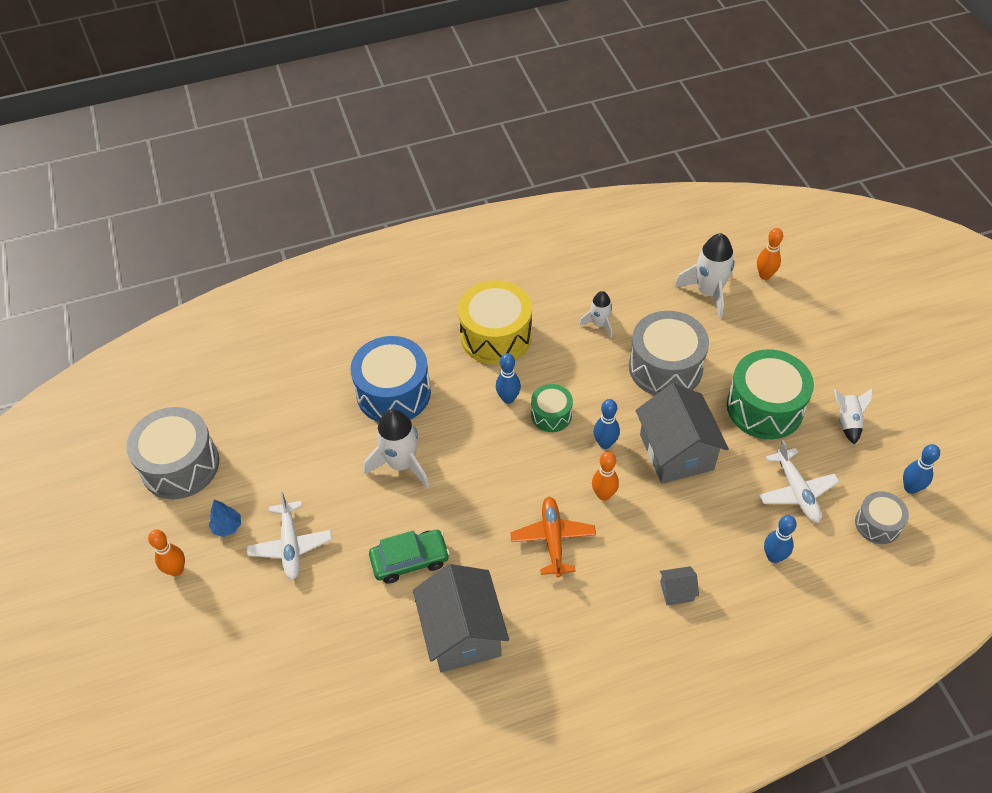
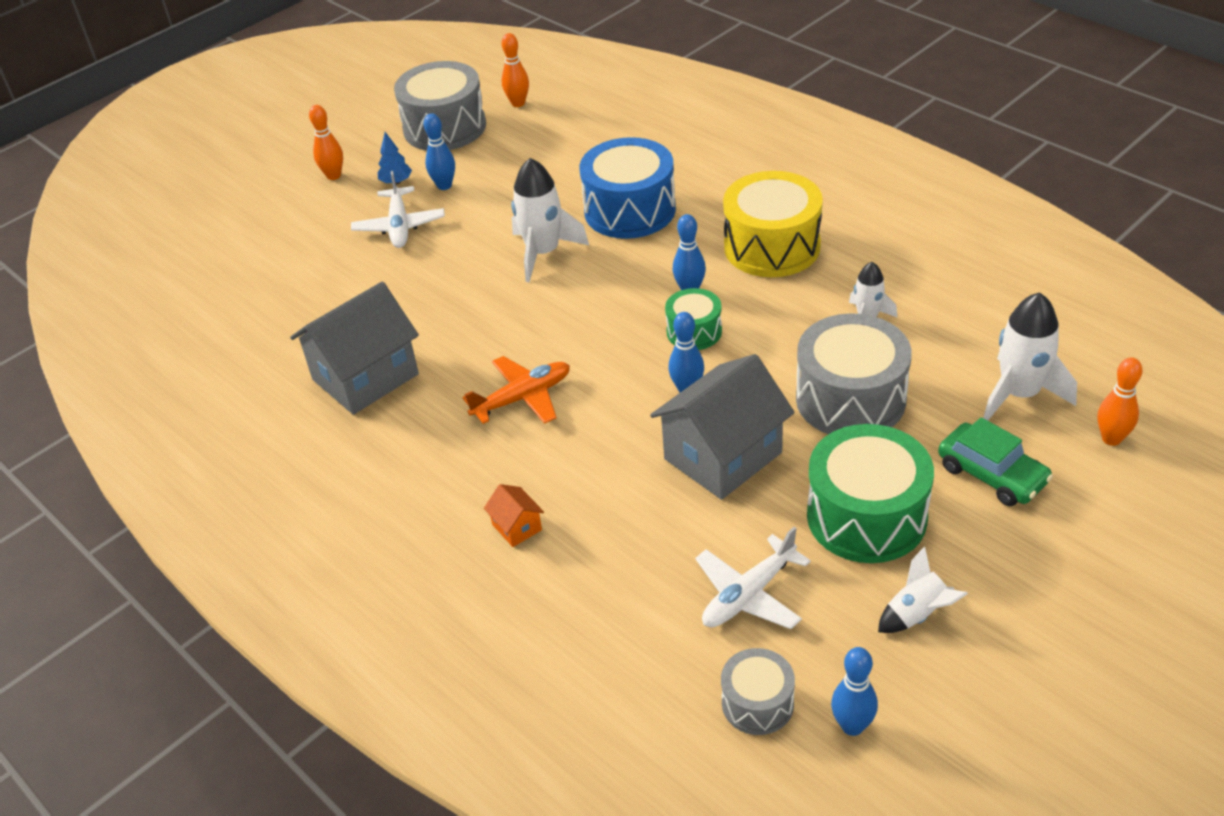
camera: 65 degrees right, 10 degrees down
white plane [247,492,332,580] -> white plane turned 60 degrees counterclockwise [351,171,445,248]
green car [369,530,450,584] -> green car moved to [938,417,1053,506]
orange bowling pin [592,452,619,501] -> orange bowling pin moved to [502,33,529,107]
grey house [660,566,699,605] -> orange house [484,484,544,547]
blue bowling pin [764,515,797,563] -> blue bowling pin moved to [424,113,455,190]

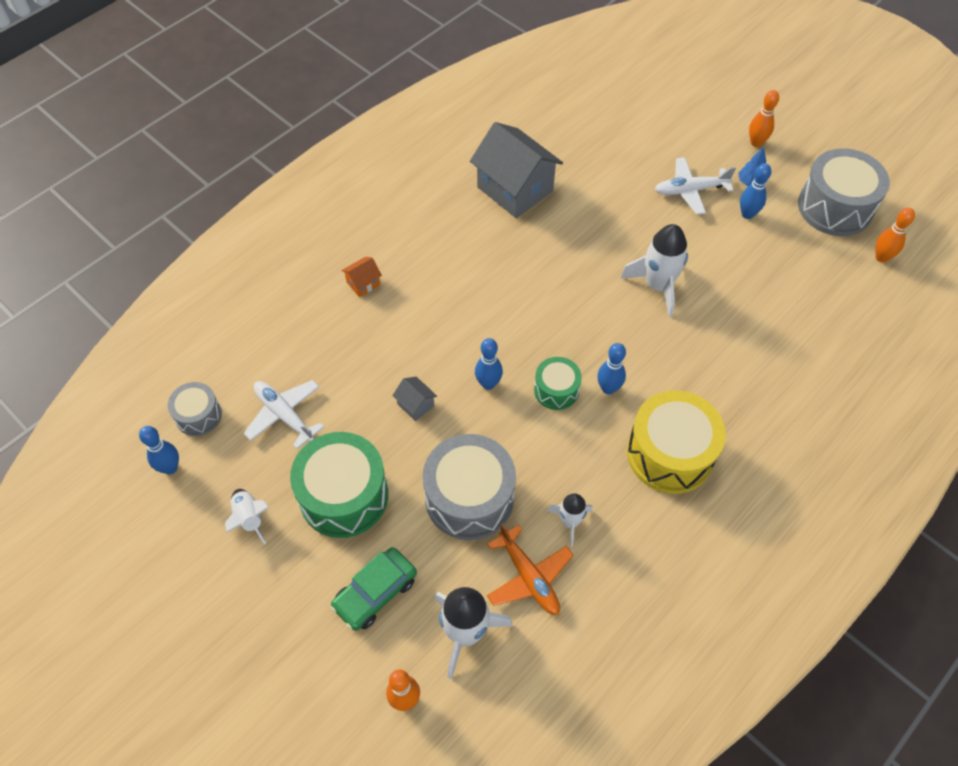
camera: 85 degrees right, 15 degrees up
orange plane [462,356,570,424] -> orange plane moved to [487,523,573,615]
blue drum [580,137,676,239] -> none
grey house [650,354,795,500] -> grey house [392,377,437,421], size x0.42

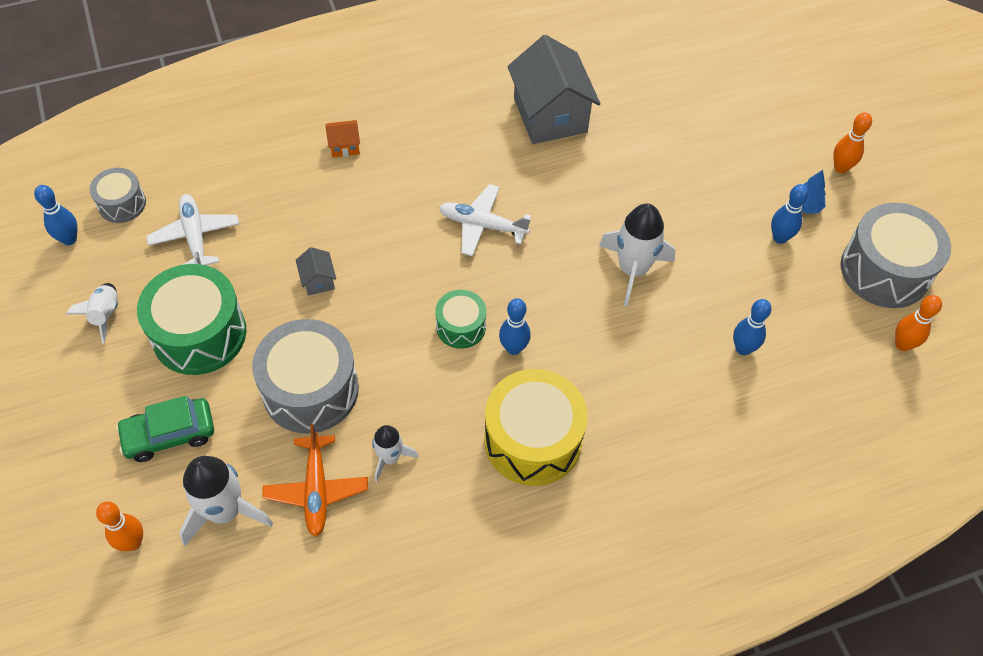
camera: 25 degrees right, 0 degrees up
blue bowling pin [475,338,503,390] -> blue bowling pin moved to [733,299,771,355]
white plane [655,157,736,215] -> white plane moved to [439,184,531,257]

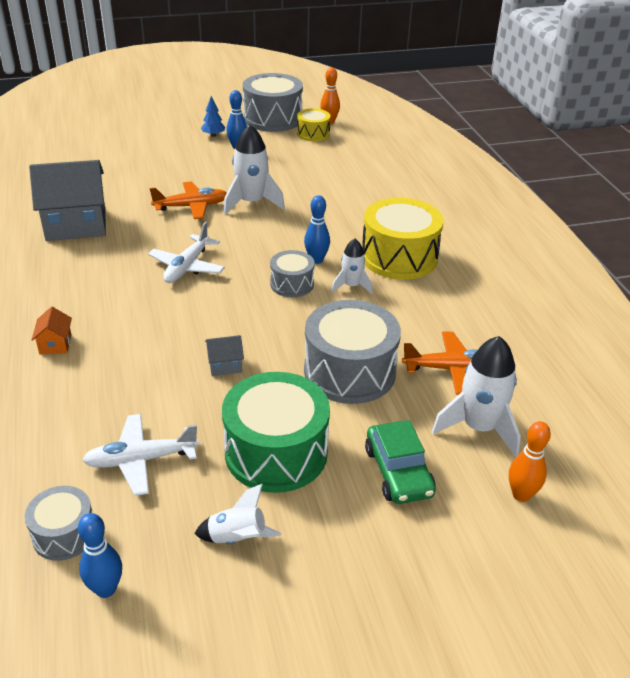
camera: 85 degrees left, 20 degrees down
white rocket [372,425,419,482] -> white rocket moved to [331,239,373,294]
green drum [435,290,486,349] -> grey drum [270,250,315,297]
blue bowling pin [733,299,771,355] -> none
orange bowling pin [833,112,872,173] -> none
none -> orange plane [150,182,226,219]
none -> yellow drum [297,108,330,141]

